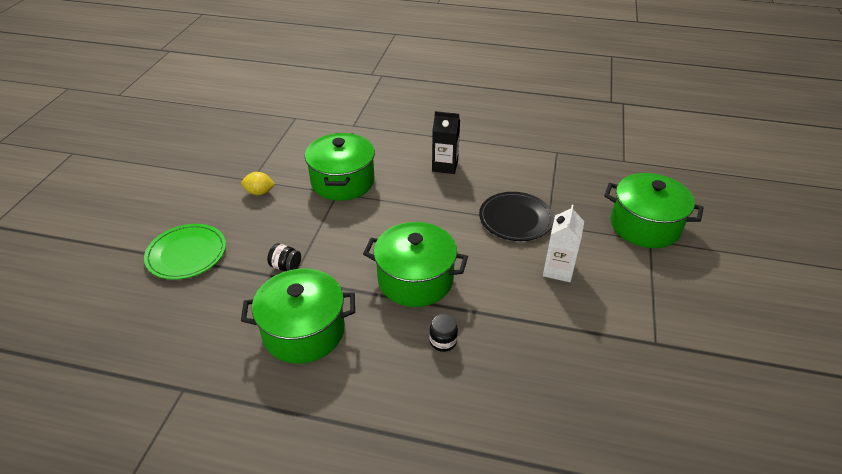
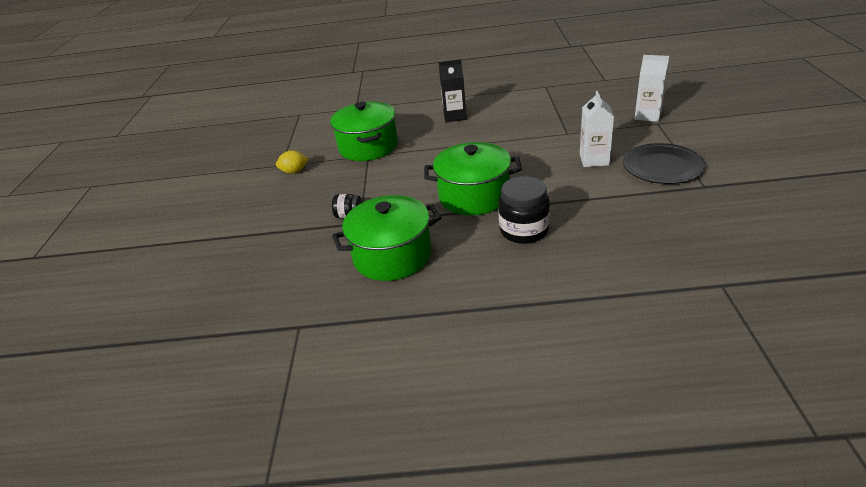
camera: 10 degrees left, 5 degrees down
green plate [144,224,226,280] -> none
black jar [429,314,458,352] -> black jar [498,176,550,244], size x1.88
black plate [479,192,554,241] -> black plate moved to [623,143,705,184]
green pot [604,173,703,248] -> white carton [635,55,669,122]

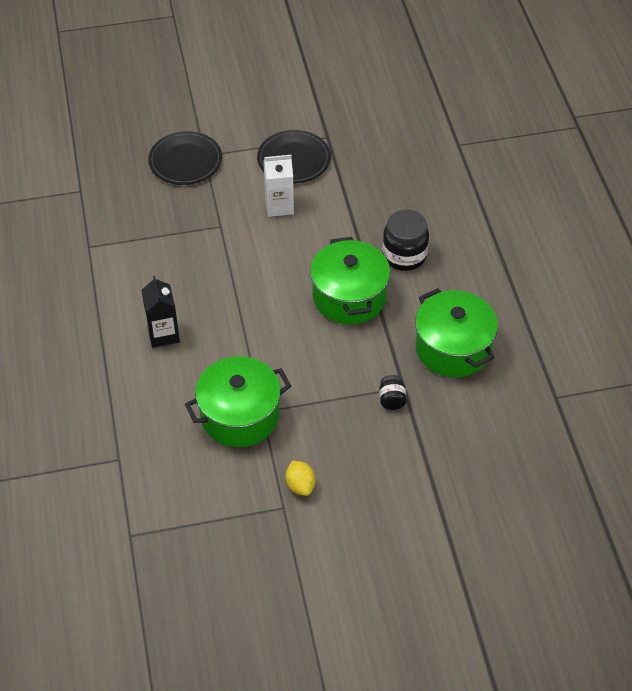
camera: 105 degrees left, 15 degrees up
white carton [635,55,669,122] -> black plate [148,131,222,185]

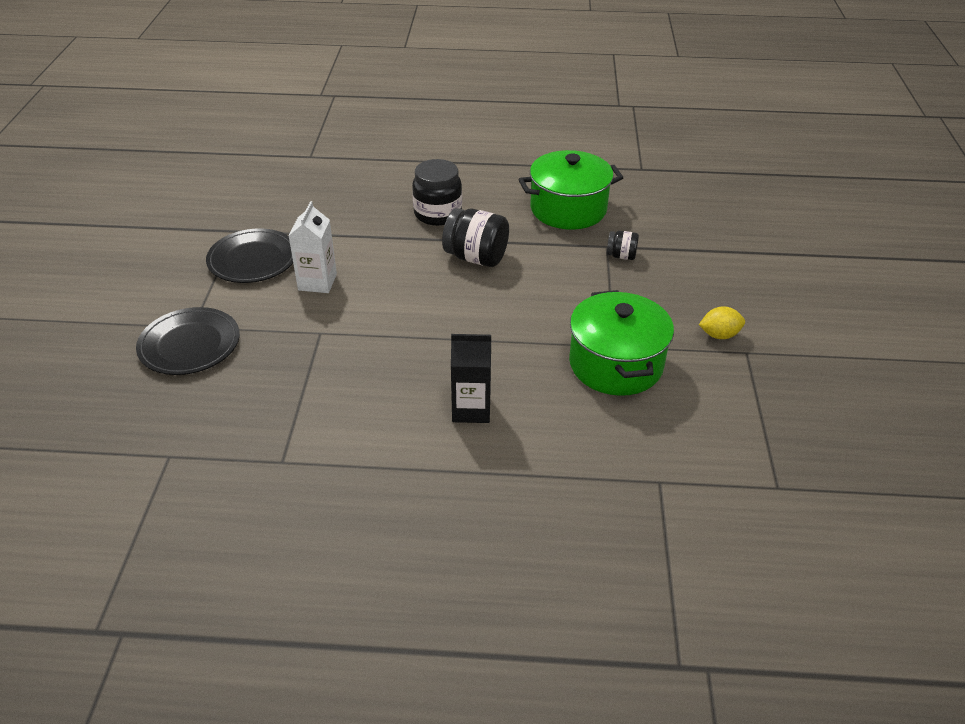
camera: 75 degrees left, 10 degrees down
green pot [310,237,390,324] -> black jar [442,208,509,267]

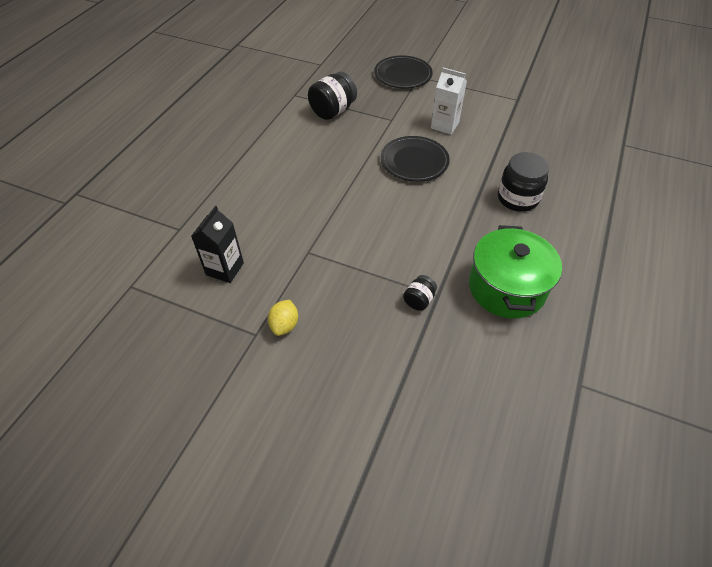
camera: 110 degrees right, 10 degrees up
black plate [206,228,293,283] -> black plate moved to [381,136,450,182]
black jar [442,208,509,267] -> black jar moved to [308,72,357,120]
black carton [451,334,491,423] -> black carton moved to [191,206,244,283]
green pot [569,290,674,396] -> none

